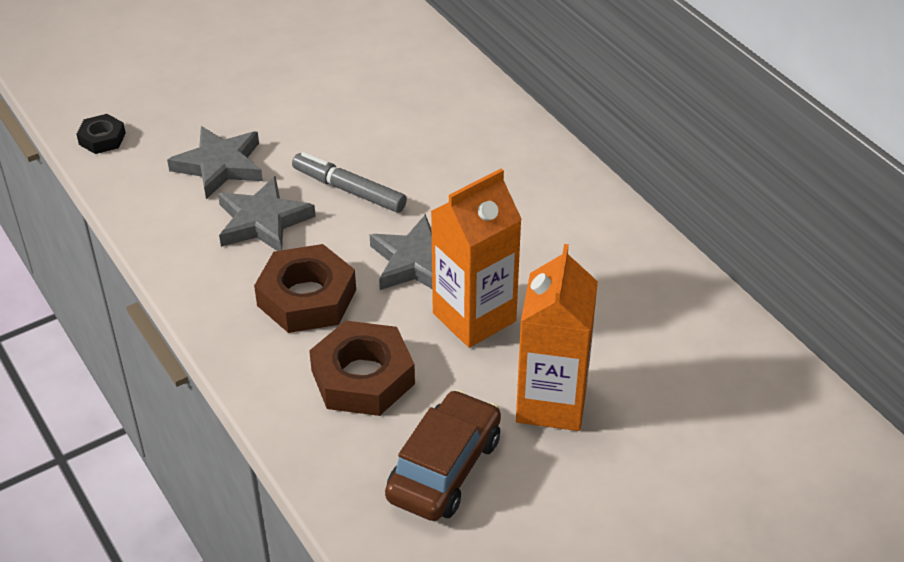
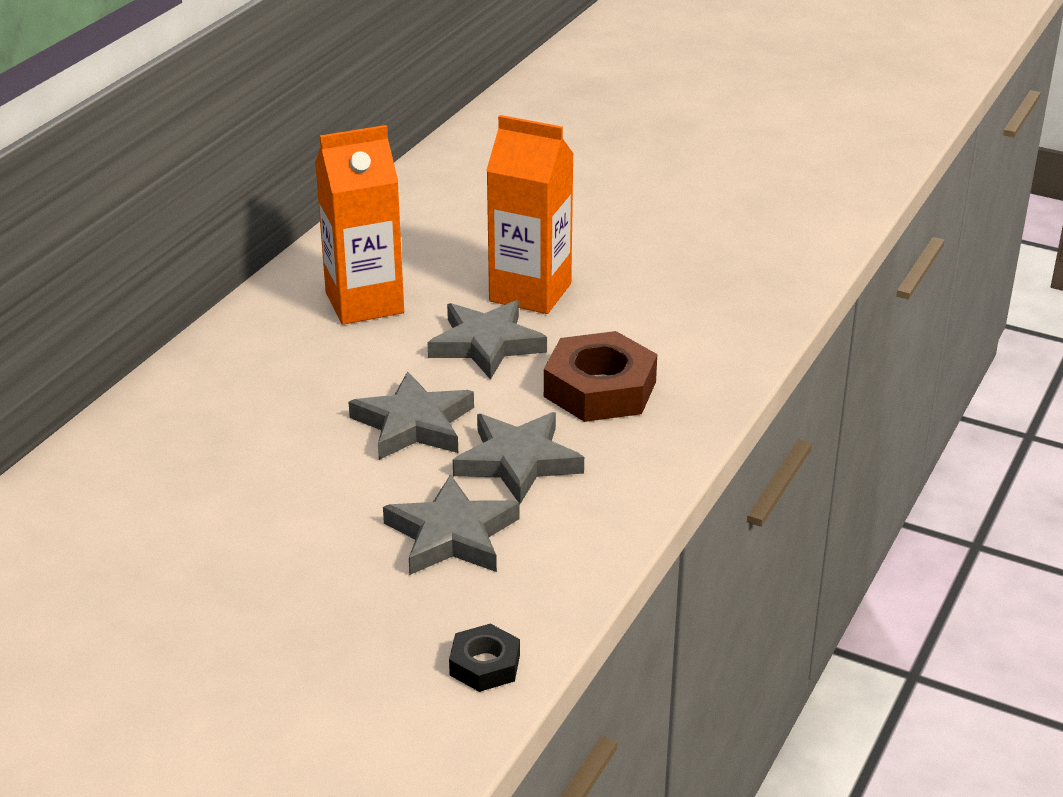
camera: 120 degrees left, 10 degrees down
grey marker [292,152,407,213] -> grey star [349,371,474,460]
brown nut [309,321,415,416] -> none
brown car [385,390,501,521] -> none
orange carton [516,244,598,431] -> orange carton moved to [315,125,404,325]

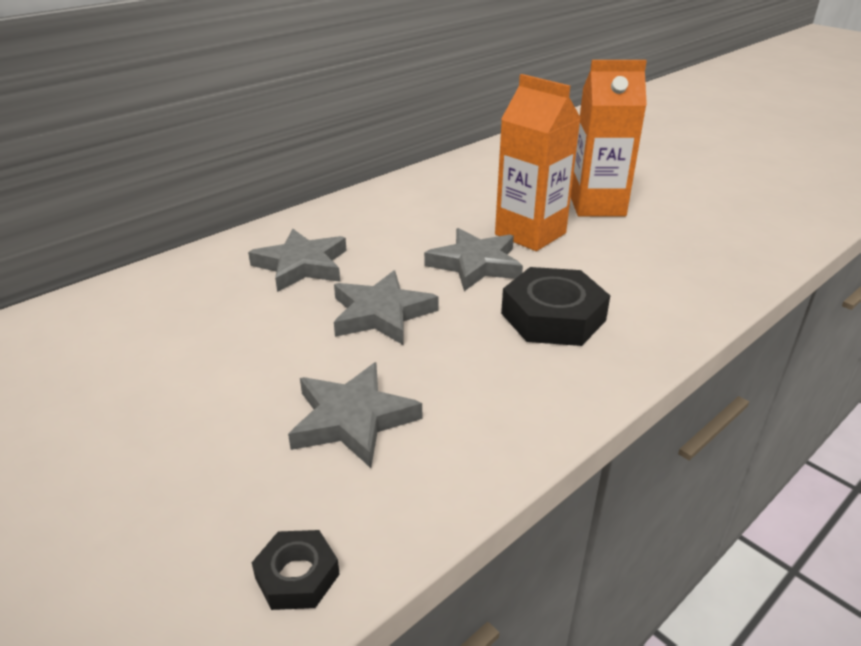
camera: 20 degrees right, 0 degrees up
orange carton [315,125,404,325] -> orange carton moved to [571,60,647,217]
grey star [453,412,584,504] -> grey star moved to [248,229,347,292]
brown nut [544,331,657,422] -> black nut [501,267,610,346]

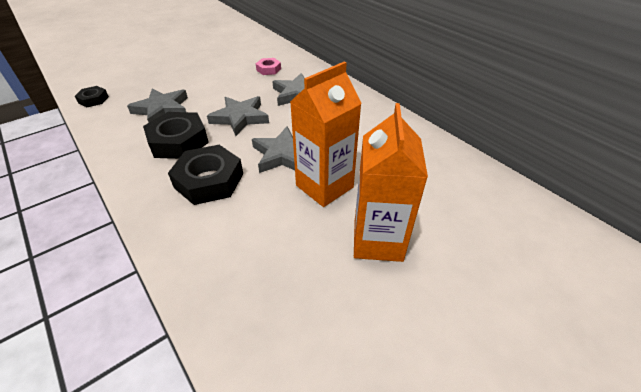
camera: 95 degrees right, 10 degrees up
none -> black nut [143,112,209,159]
none -> pink nut [256,58,281,75]

